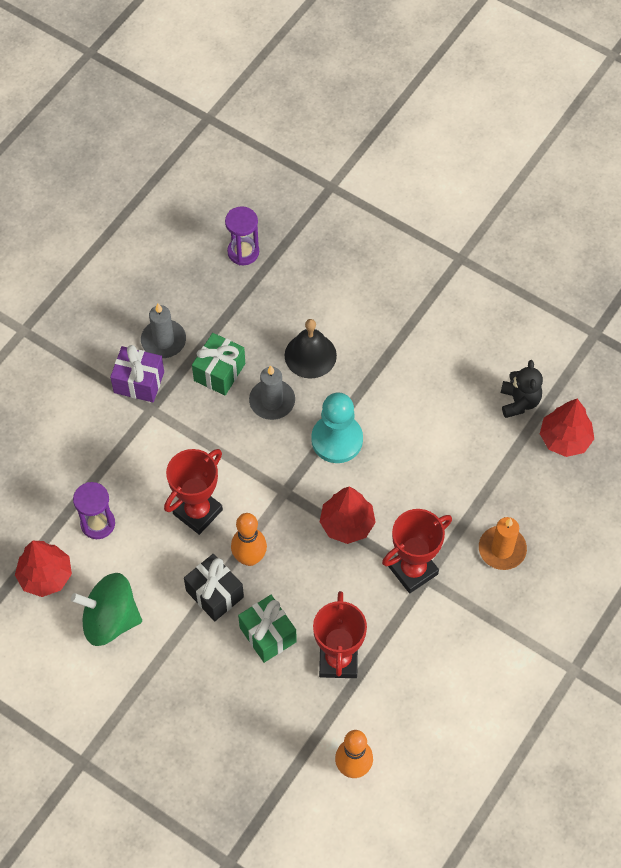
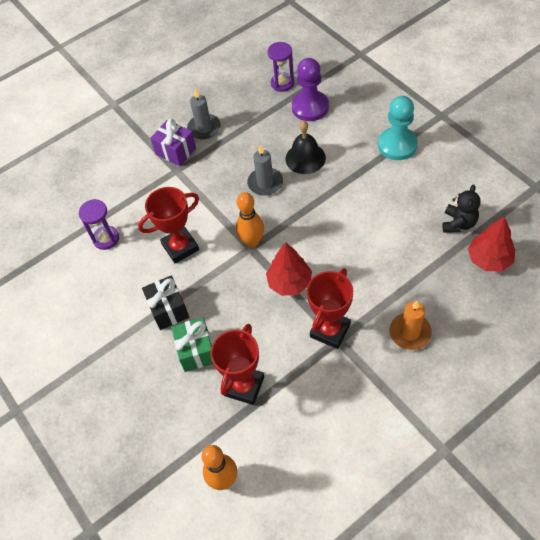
camera: 25 degrees right, 5 degrees down
red tree [15,541,72,597] -> none
green spinning top [71,573,142,646] -> none
green gift [192,333,245,395] -> none
orange bowling pin [231,513,267,566] -> orange bowling pin moved to [236,192,264,247]
turquoise pawn [311,392,363,463] -> turquoise pawn moved to [378,96,418,160]
red trophy [382,509,452,593] -> red trophy turned 45 degrees counterclockwise [307,268,353,349]
none -> purple pawn [292,58,329,121]

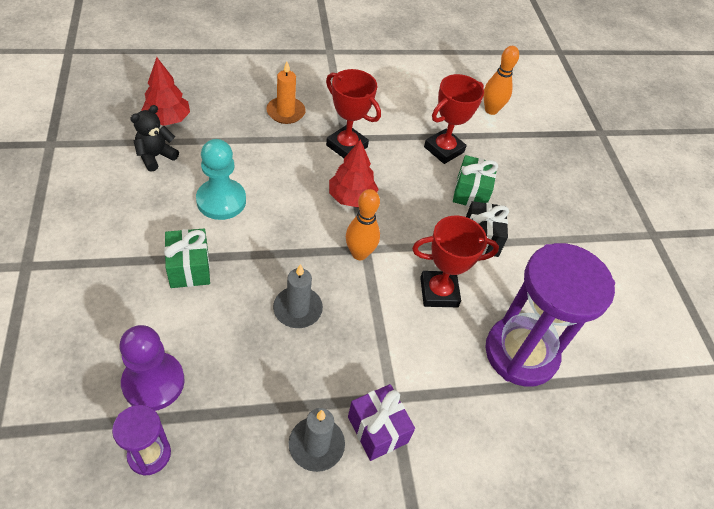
camera: 165 degrees left, 5 degrees down
purple hourglass [79,199,119,250] -> purple hourglass [485,243,615,387], size x2.09
black bell [286,121,326,174] -> none
red trophy [307,268,353,349] -> red trophy turned 75 degrees clockwise [326,69,381,158]
turquoise pawn [378,96,418,160] -> turquoise pawn moved to [196,139,246,220]
none -> green gift [164,229,210,288]

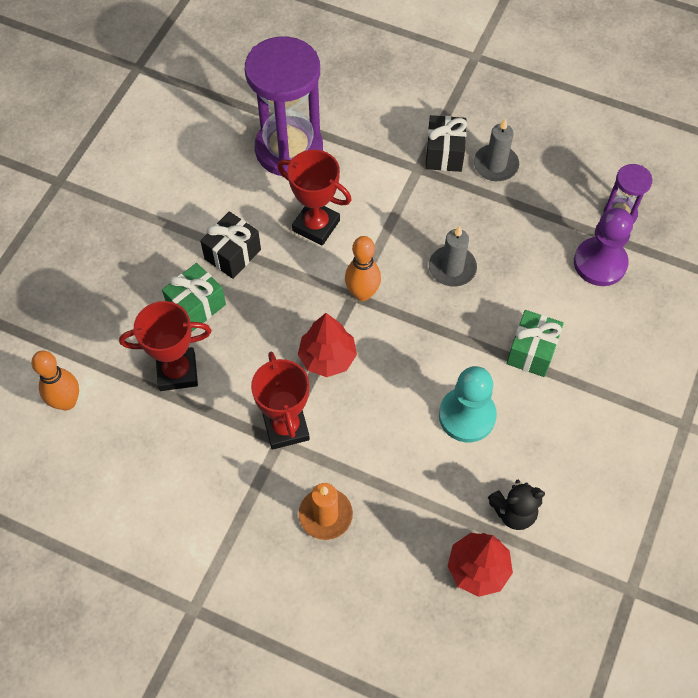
camera: 140 degrees left, 10 degrees up
purple gift [348,384,415,461] -> black gift [425,115,467,172]

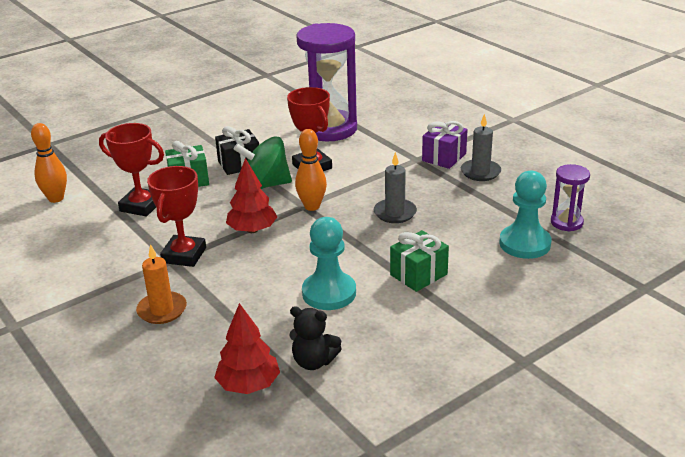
camera: 30 degrees right, 30 degrees down
black gift [425,115,467,172] -> purple gift [422,121,468,169]
purple pawn [574,208,633,286] -> turquoise pawn [499,170,551,259]
none -> green spinning top [234,137,292,189]

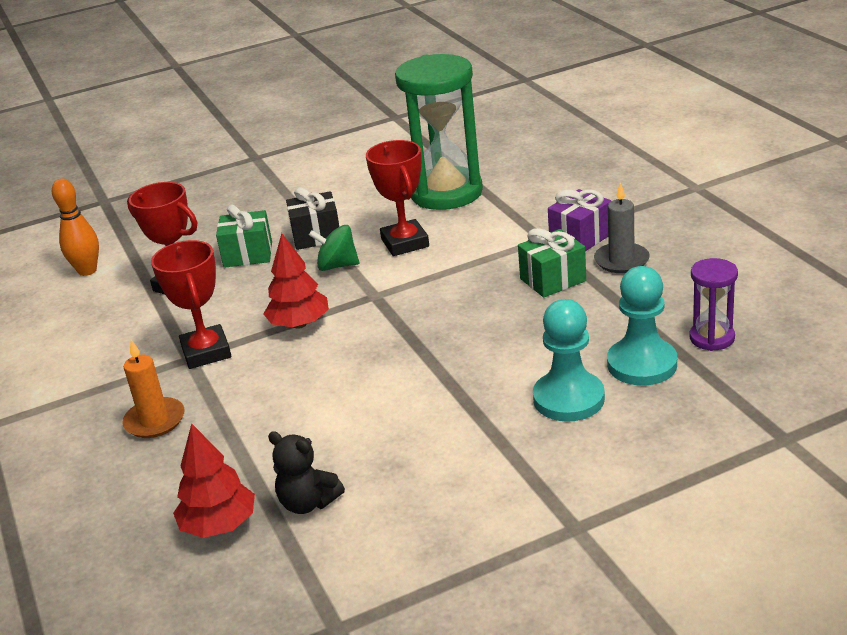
camera: 15 degrees right, 0 degrees up
red trophy [147,166,206,267] -> red trophy turned 45 degrees counterclockwise [151,240,231,369]
green spinning top [234,137,292,189] -> green spinning top [309,225,359,271], size x0.66
orange bowling pin [295,129,327,211] -> none
purple hourglass [297,23,357,141] -> green hourglass [395,54,483,210]
turquoise pawn [302,217,356,310] -> turquoise pawn moved to [533,299,605,422]
grey candle [374,152,417,223] -> none
green gift [390,230,449,292] -> green gift moved to [518,228,586,297]

